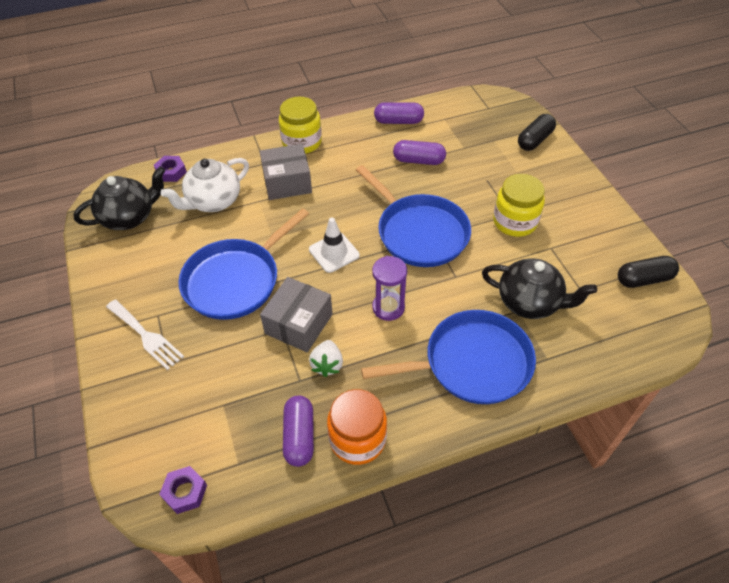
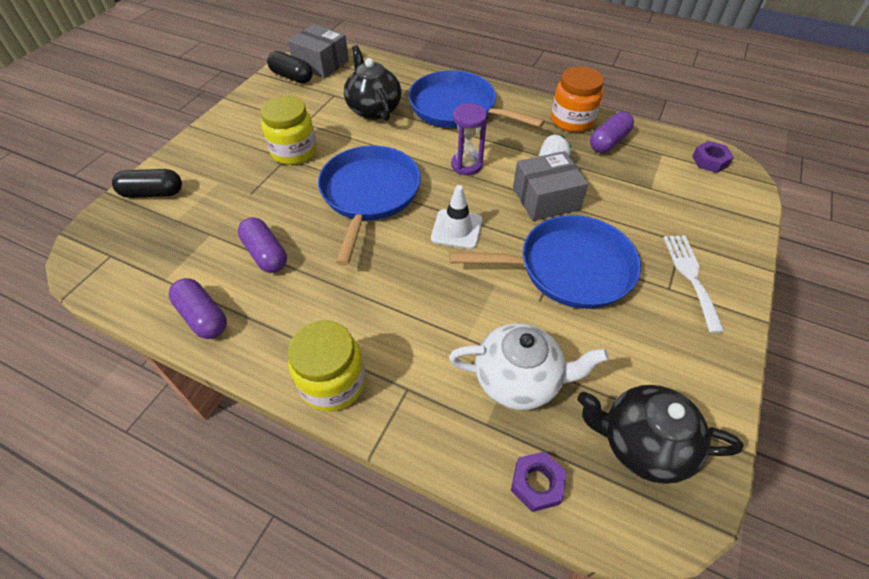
camera: 135 degrees left, 0 degrees up
grey box [260,144,312,200] -> grey box moved to [288,24,349,78]

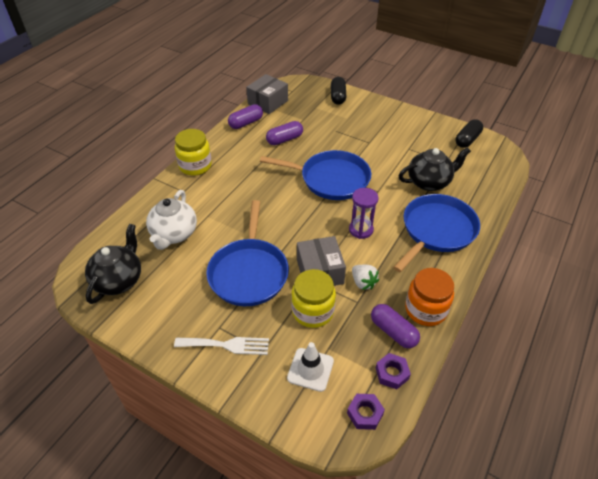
camera: 95 degrees right, 5 degrees down
yellow jar [260,96,317,165] -> yellow jar moved to [291,269,336,328]
grey box [288,24,349,78] -> grey box moved to [246,74,288,114]
white traffic cone [431,185,483,249] -> white traffic cone moved to [287,342,334,392]
purple nut [511,451,567,512] -> purple nut moved to [376,353,411,389]

